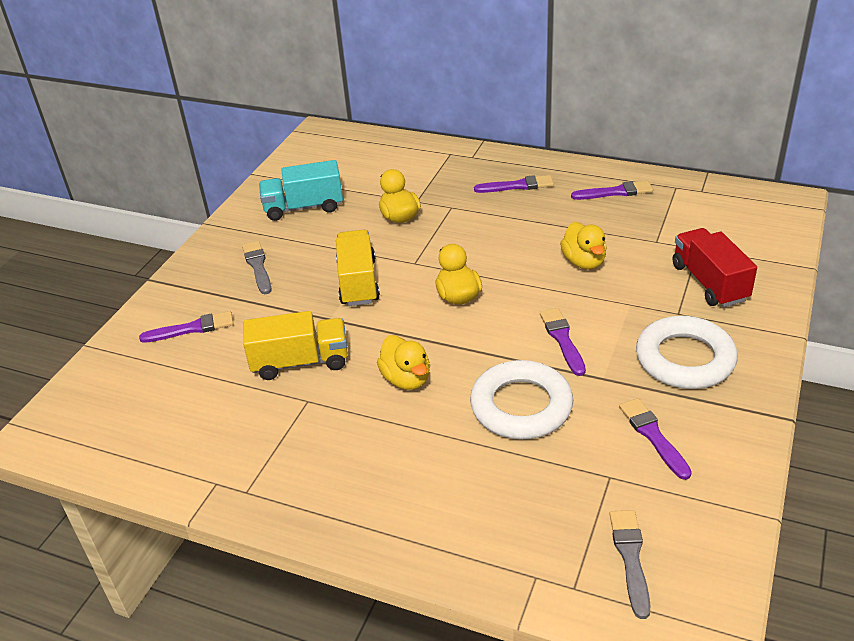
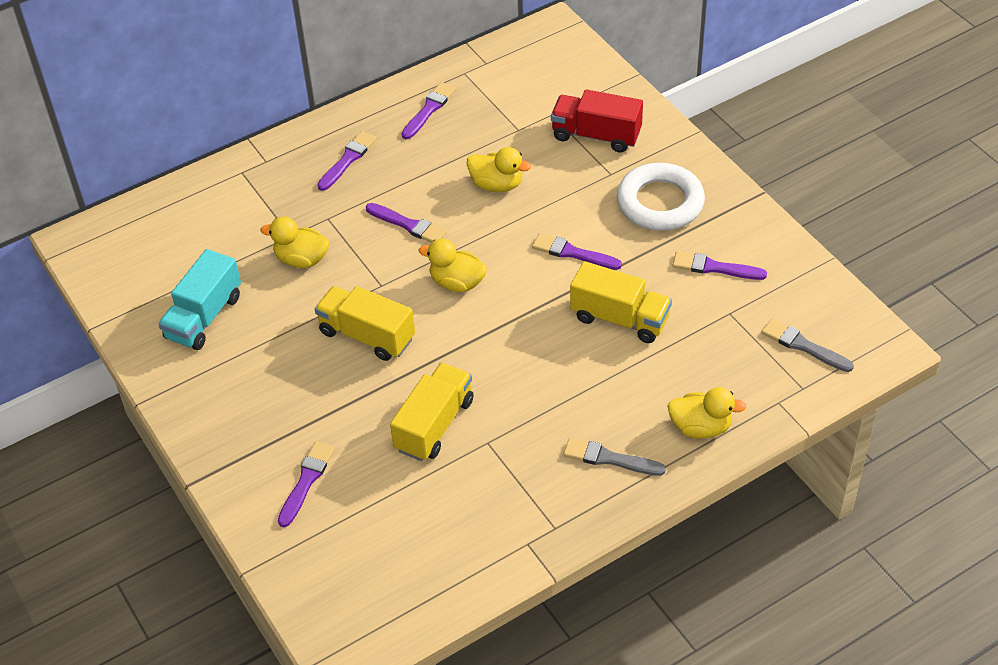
camera: 55 degrees left, 10 degrees up
grey brush [242,241,272,294] -> grey brush moved to [563,438,666,476]
yellow duck [377,335,430,390] -> yellow duck moved to [668,387,746,439]
white ring [470,360,573,439] -> yellow truck [570,261,672,343]
none -> purple brush [366,203,447,243]

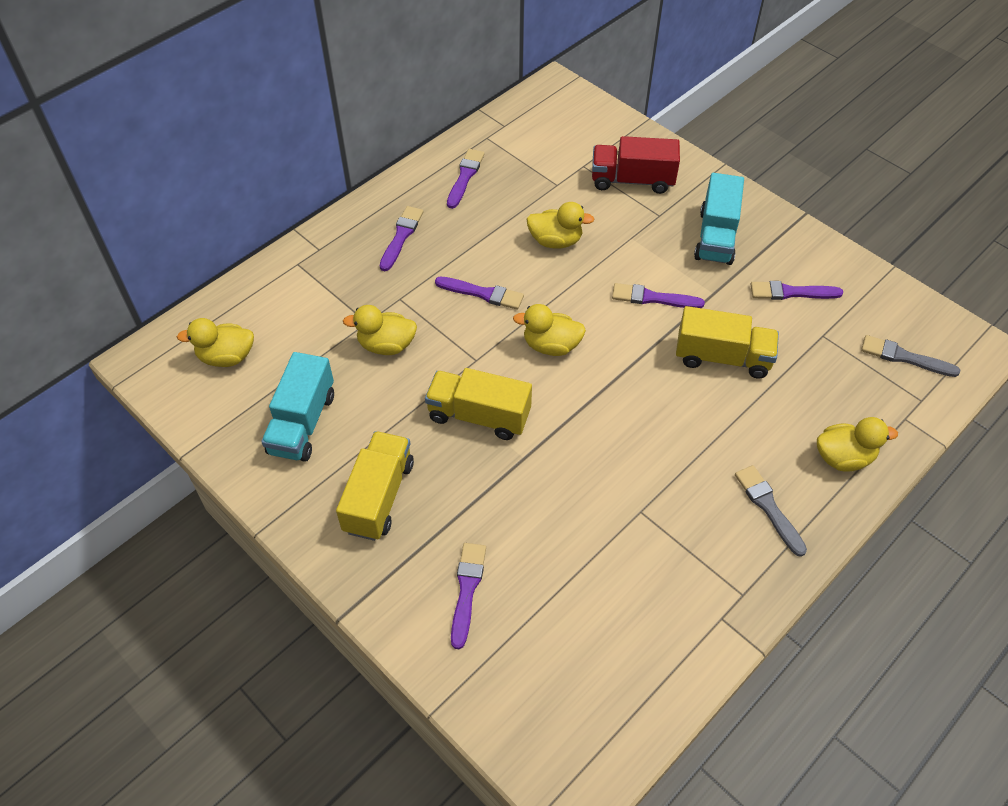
camera: 15 degrees left, 5 degrees up
yellow truck [390,363,474,461] -> yellow truck moved to [336,431,414,541]
grey brush [563,438,666,476] -> grey brush turned 60 degrees clockwise [735,465,807,557]
white ring [617,163,705,231] -> turquoise truck [694,173,744,265]
none -> yellow duck [177,318,254,367]

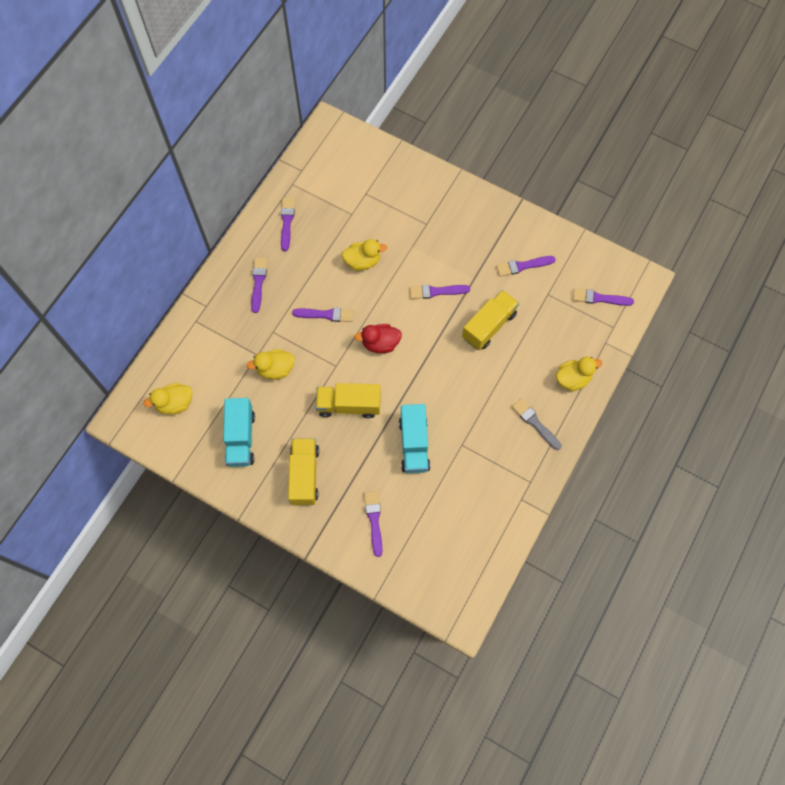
camera: 15 degrees left, 15 degrees up
yellow duck [513,304,586,356] -> red duck [354,324,402,354]
red truck [592,136,680,194] -> none
yellow truck [676,306,779,379] -> yellow truck turned 45 degrees counterclockwise [462,290,519,350]
turquoise truck [694,173,744,265] -> turquoise truck moved to [399,404,430,473]
grey brush [861,335,960,377] -> purple brush [573,289,634,306]

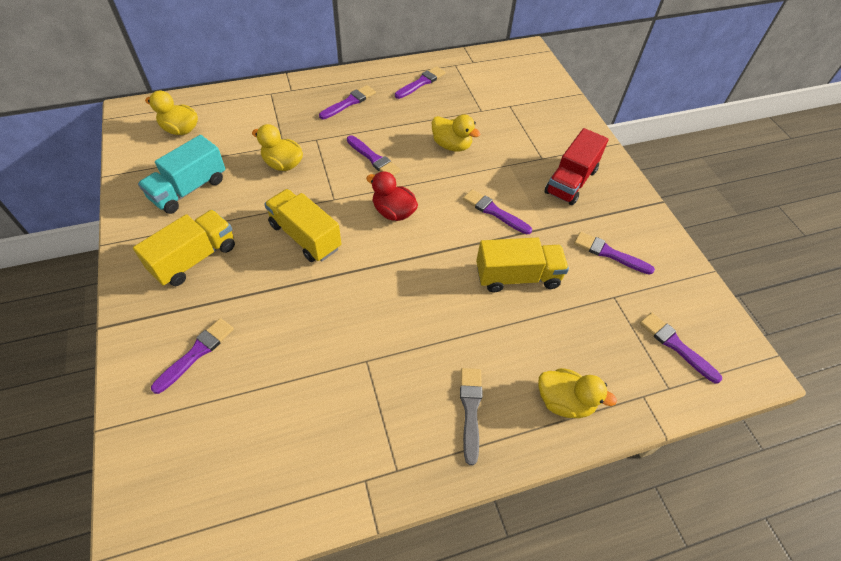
camera: 40 degrees right, 15 degrees down
turquoise truck [399,404,430,473] -> none
none -> red truck [544,128,608,205]

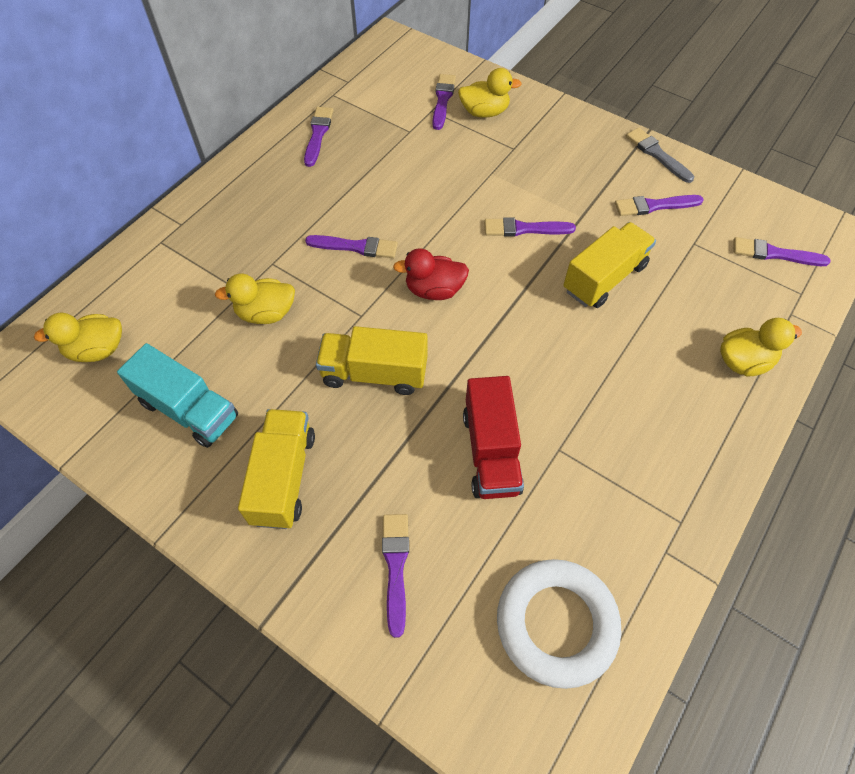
camera: 35 degrees left, 5 degrees up
turquoise truck [138,135,226,214] -> turquoise truck turned 60 degrees counterclockwise [117,343,238,448]
purple brush [319,85,376,119] -> purple brush moved to [433,74,456,130]
yellow duck [432,114,480,152] -> yellow duck moved to [458,68,522,118]
grey brush [460,368,483,465] -> grey brush moved to [626,128,694,183]
red truck [544,128,608,205] -> red truck moved to [463,376,524,499]
none -> white ring [497,559,622,689]

